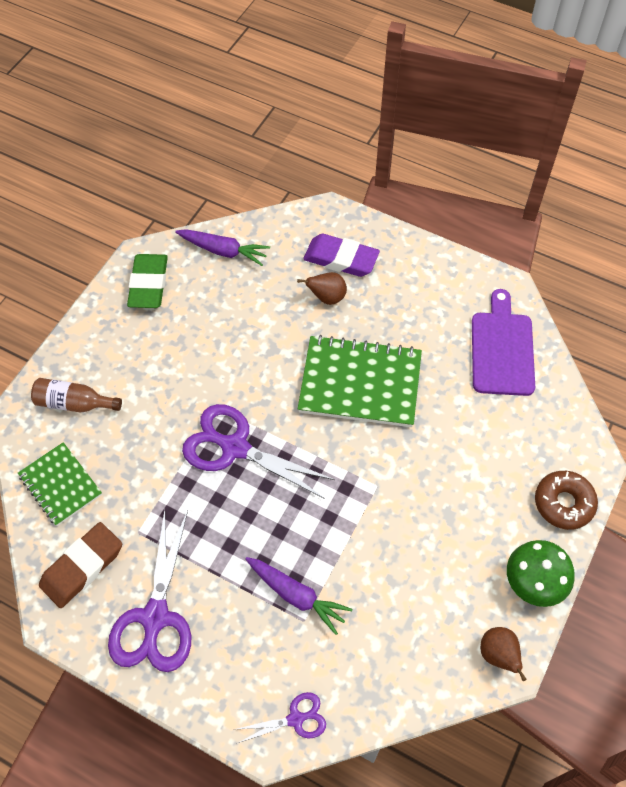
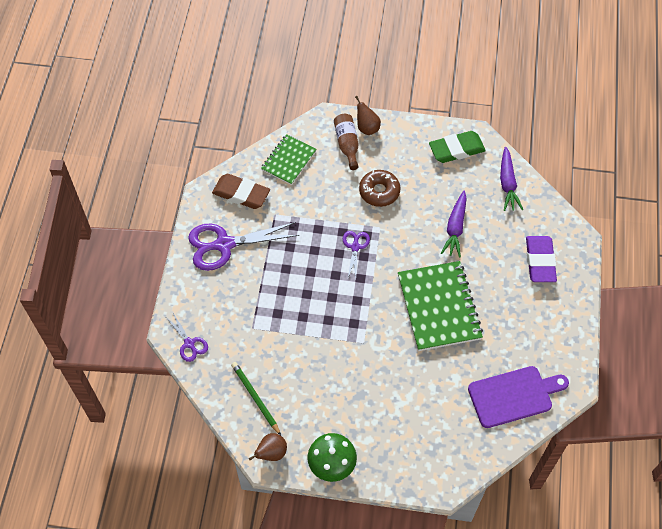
camera: 70 degrees right, 0 degrees up
purple scissors [182,404,335,499] -> purple scissors [343,231,370,278], size x0.51
purple carrot [246,557,352,635] -> purple carrot moved to [441,191,467,258]
brown pear [297,272,347,305] -> brown pear moved to [355,96,381,135]
brown donut [535,471,598,530] -> brown donut moved to [359,170,400,207]
none -> green pencil [231,362,281,435]

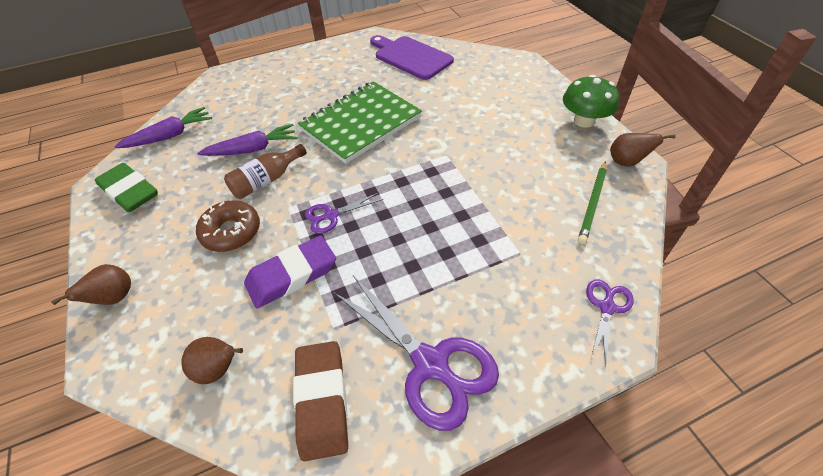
camera: 120 degrees left, 10 degrees down
green notebook [261,134,317,185] -> brown pear [181,337,243,384]
brown bottle [334,114,359,170] -> brown bottle moved to [224,144,307,199]
purple eraser [526,236,557,282] -> purple eraser moved to [244,235,336,308]

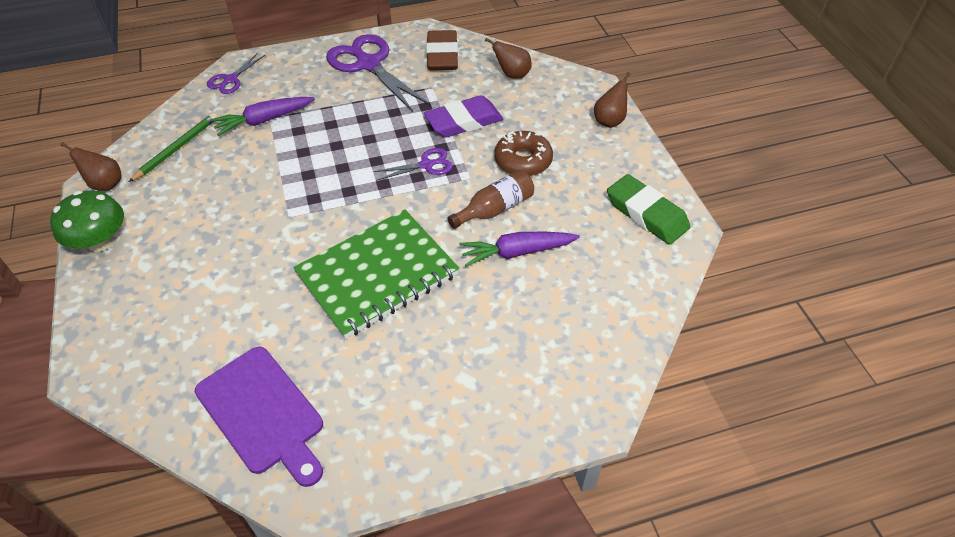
camera: 175 degrees left, 0 degrees up
purple carrot [114,107,212,148] -> purple carrot moved to [211,97,315,136]

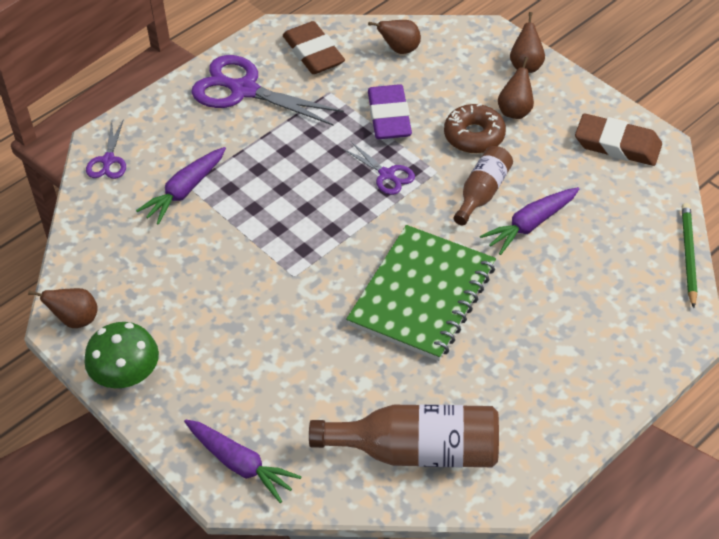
camera: 25 degrees left, 0 degrees up
green pencil [129,113,217,182] -> green pencil moved to [682,203,698,308]
purple cutting board [195,347,323,487] -> brown bottle [309,404,499,467]
purple scissors [373,148,453,181] -> purple scissors turned 90 degrees clockwise [343,142,415,195]
purple eraser [424,95,503,137] -> purple eraser turned 45 degrees counterclockwise [368,84,412,139]
green eraser [607,174,690,245] -> brown eraser [575,114,662,166]
none -> purple carrot [184,420,302,503]
none -> brown pear [498,57,534,119]

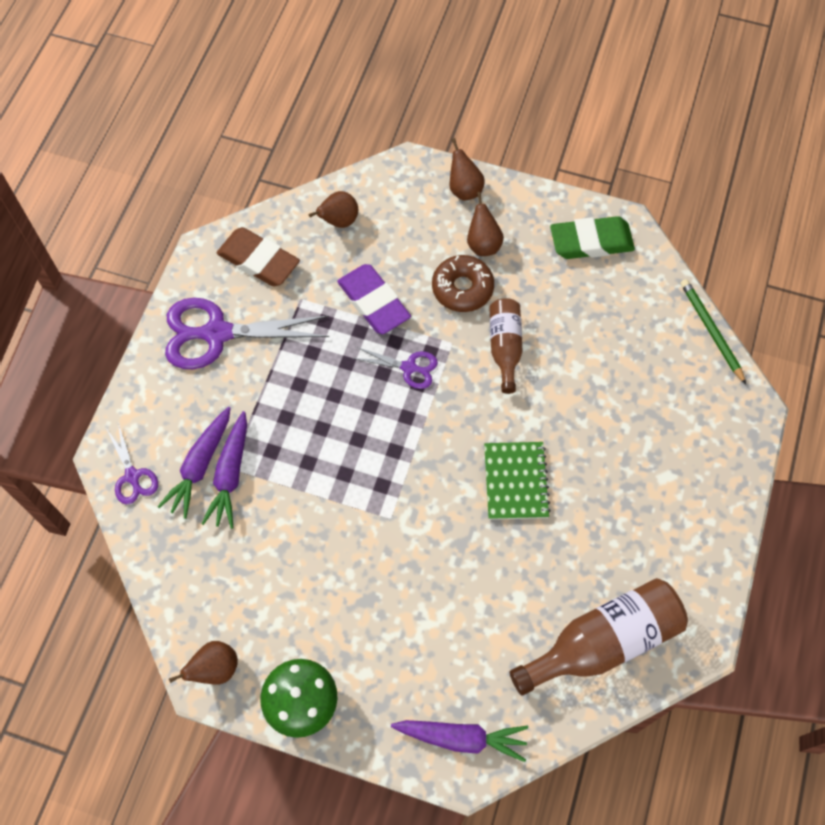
camera: 30 degrees left, 15 degrees up
green notebook [346,225,496,361] -> green notebook [484,442,551,520], size x0.60
purple carrot [480,187,580,255] -> purple carrot moved to [157,407,231,519]
brown eraser [575,114,662,166] -> green eraser [550,216,635,259]

